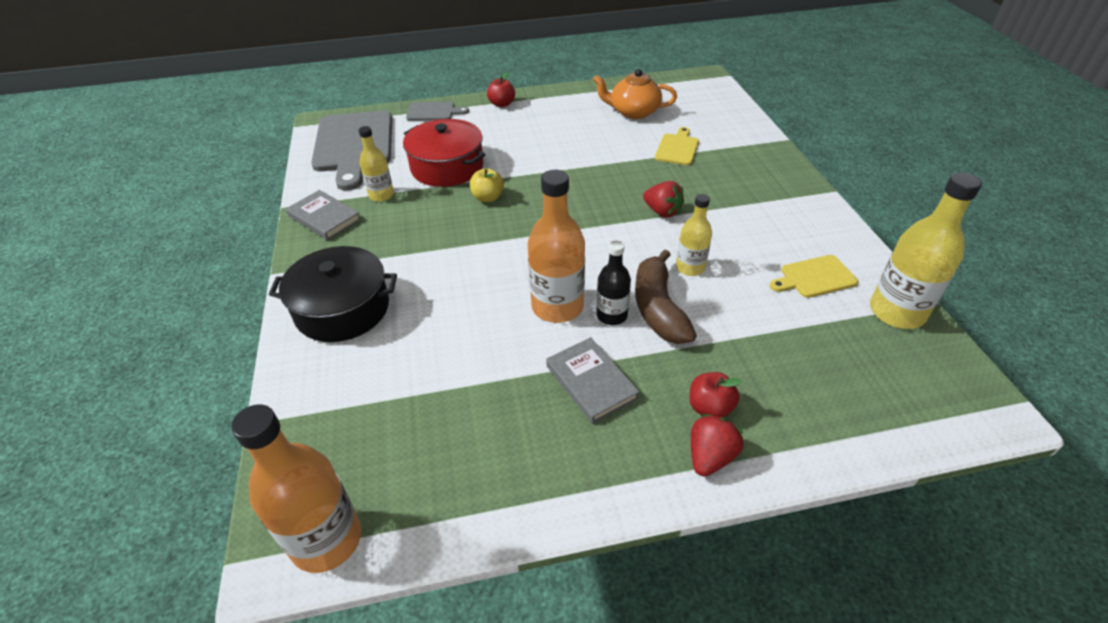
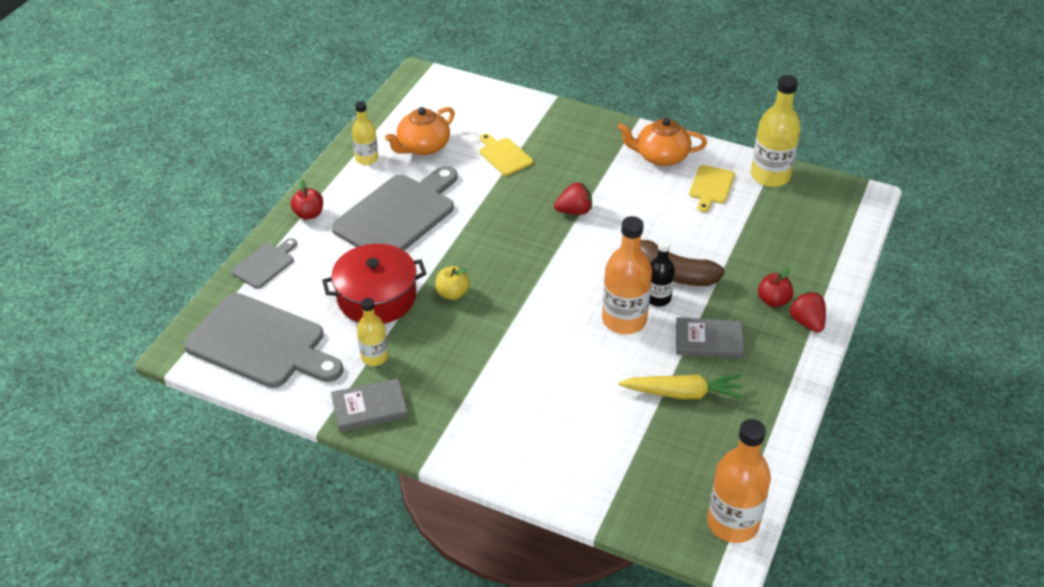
camera: 55 degrees left, 0 degrees up
black pot [269,246,397,342] -> none
yellow bottle [676,194,712,276] -> yellow bottle moved to [352,101,378,165]
none -> grey cutting board [332,166,458,251]
none -> orange teapot [618,118,707,166]
none -> yellow carrot [618,374,744,399]

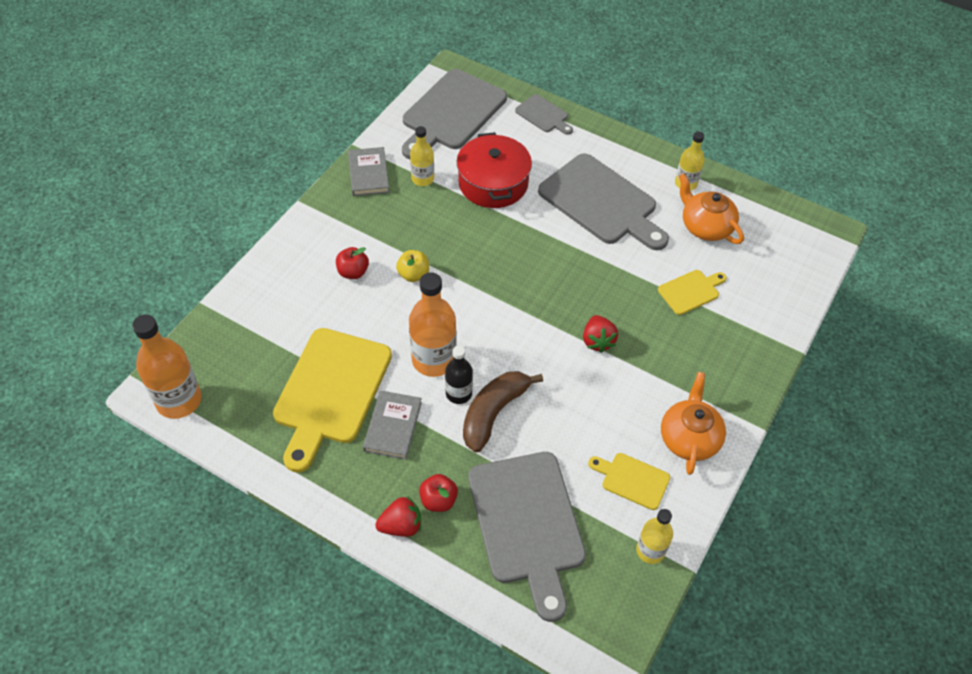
camera: 95 degrees right, 10 degrees up
red apple [290,180,323,220] -> red apple moved to [336,247,369,279]
yellow apple [435,266,470,300] -> yellow apple moved to [396,250,429,282]
yellow carrot [618,374,744,399] -> yellow cutting board [273,328,392,472]
yellow bottle [751,75,801,187] -> yellow bottle [636,509,673,564], size x0.59
none -> grey cutting board [468,452,586,622]

